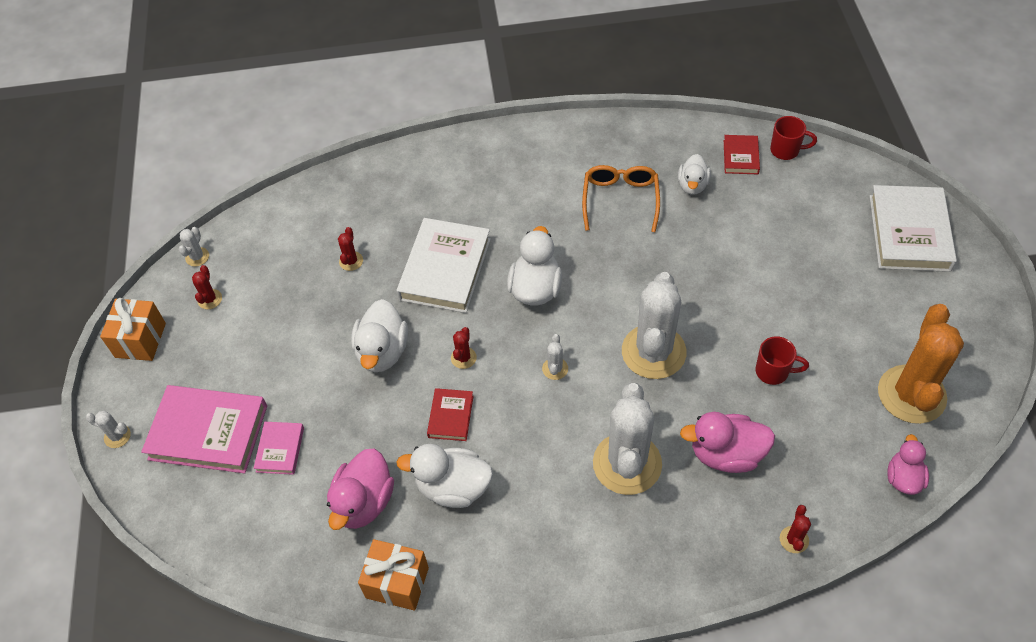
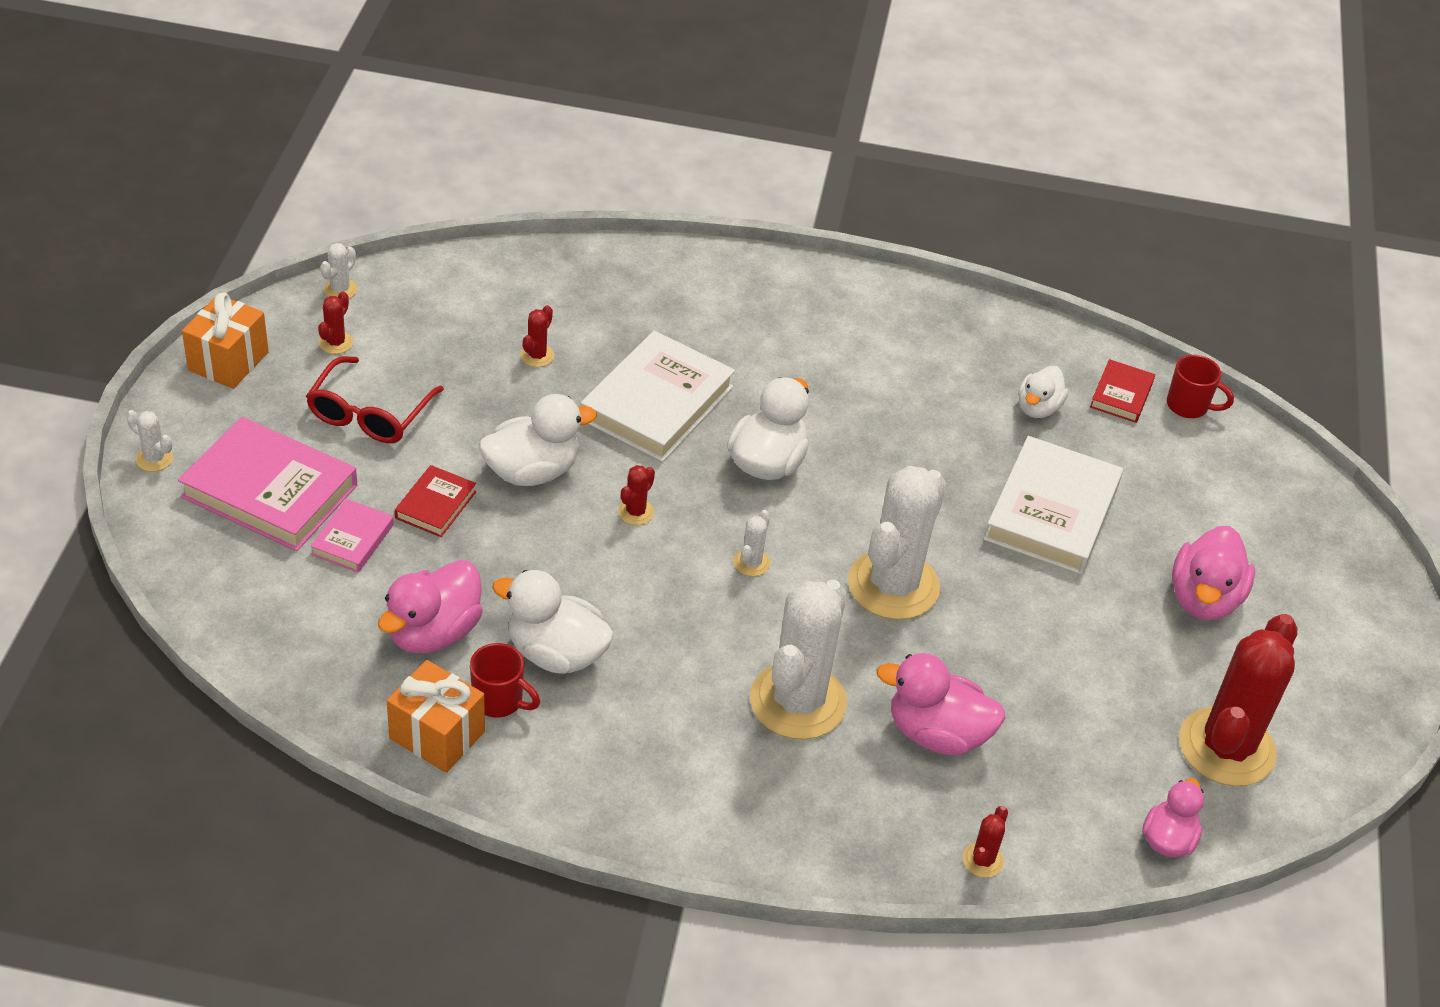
camera: 10 degrees right, 10 degrees down
white duck [351,299,408,372] -> white duck turned 135 degrees counterclockwise [479,394,597,486]
red book [427,388,473,441] -> red book moved to [395,465,476,537]
orange glasses [582,165,660,232] -> none
red mug [755,336,809,385] -> red mug moved to [470,643,540,718]
white book [870,185,957,272] -> white book moved to [984,436,1123,574]
orange cactus [878,304,964,424] -> red cactus [1179,614,1297,786]
none -> red glasses [306,356,444,443]
none -> pink duck [1172,526,1255,620]

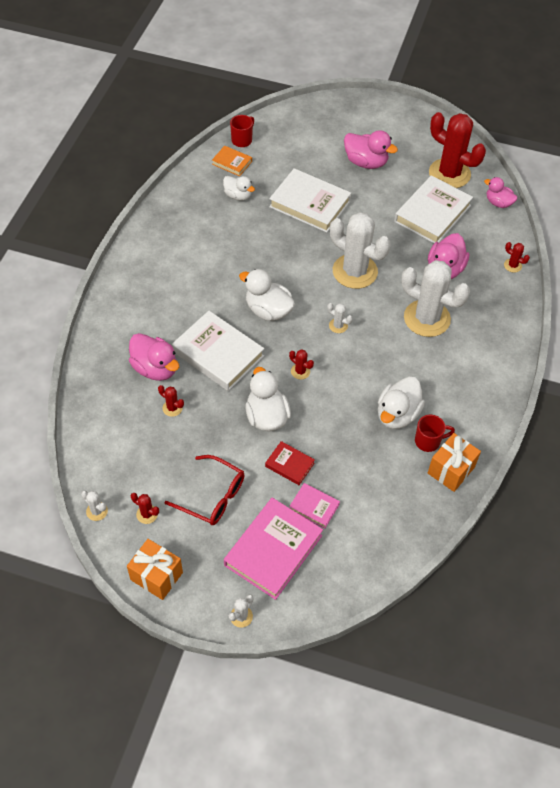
camera: 80 degrees left, 10 degrees up
pink duck [378,560,483,653] -> pink duck moved to [129,333,179,381]
red mug [470,643,540,718] -> red mug turned 45 degrees clockwise [415,415,455,452]
red book [1090,359,1155,423] -> orange book [212,146,252,176]
none -> white book [394,175,473,243]

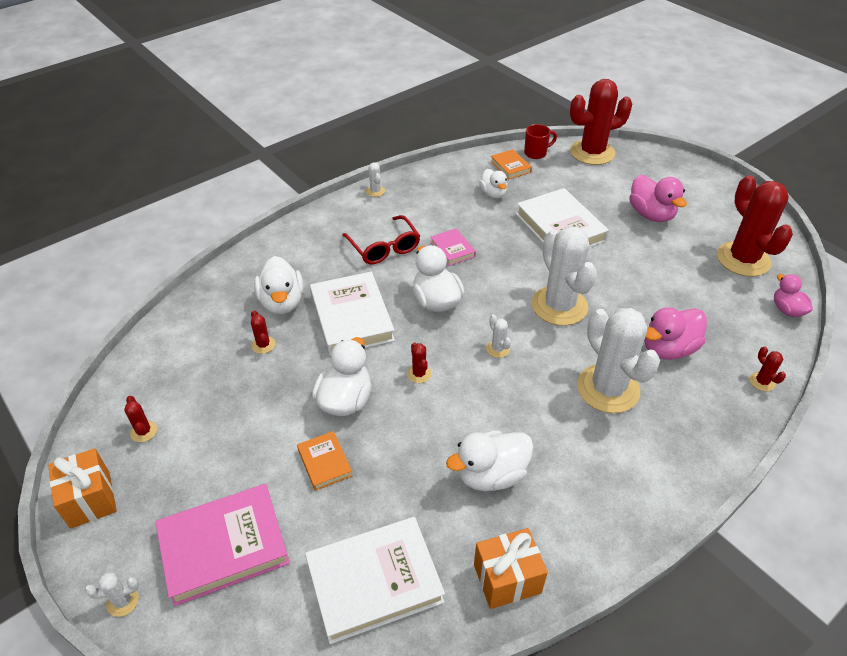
camera: 35 degrees right, 10 degrees down
white cactus [81,491,108,521] -> white cactus moved to [366,162,385,197]
pink duck [129,333,179,381] -> white duck [254,256,304,314]
red glasses [165,455,245,525] -> red glasses moved to [342,215,420,264]
red book [265,441,315,485] -> orange book [297,431,352,491]
pink book [289,483,340,528] -> pink book moved to [430,228,476,266]
white book [394,175,473,243] -> white book moved to [305,517,445,644]
red mug [415,415,455,452] -> none
none -> red cactus [570,79,632,165]

